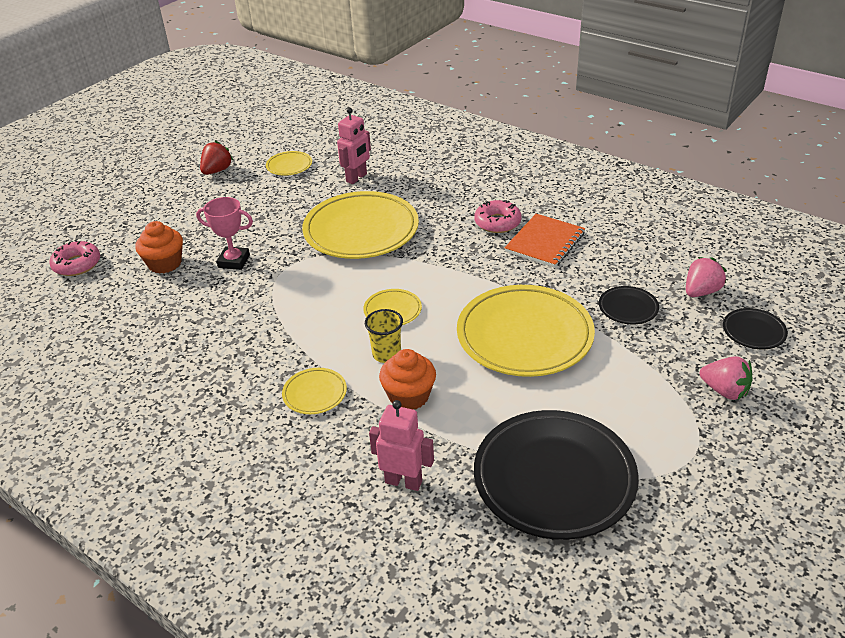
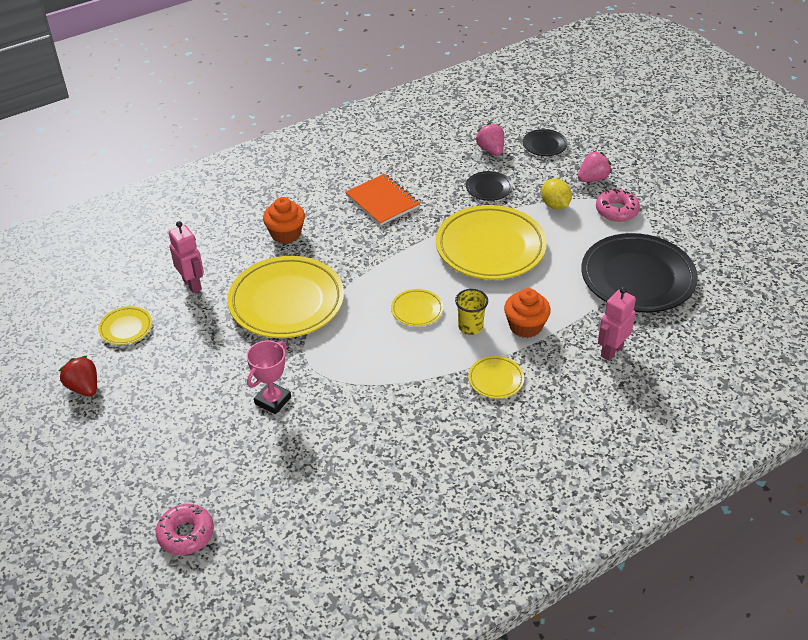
camera: 70 degrees left, 5 degrees up
orange cupcake [135,221,183,274] -> orange cupcake moved to [263,197,305,244]
pink donut [474,200,522,233] -> pink donut moved to [596,188,640,222]
none -> yellow lemon [541,178,572,210]

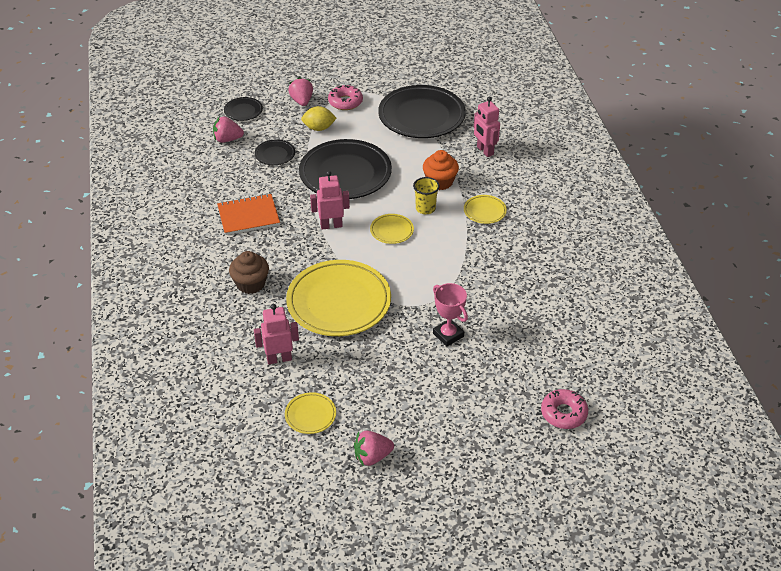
camera: 70 degrees left, 0 degrees up
red strawberry [59,356,97,397] -> pink strawberry [354,431,394,466]
orange cupcake [263,197,305,244] -> brown cupcake [229,251,269,294]
yellow plate [436,205,547,280] -> black plate [299,139,392,199]
none -> pink robot [310,171,350,229]

